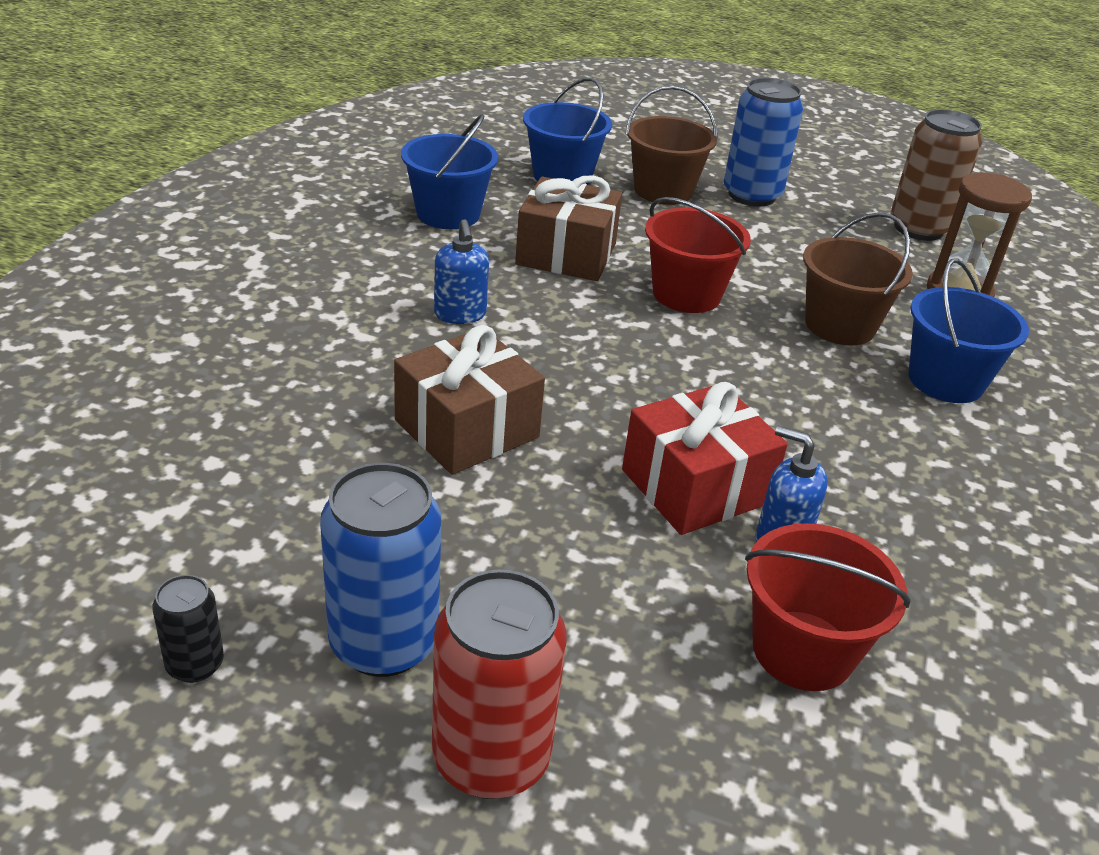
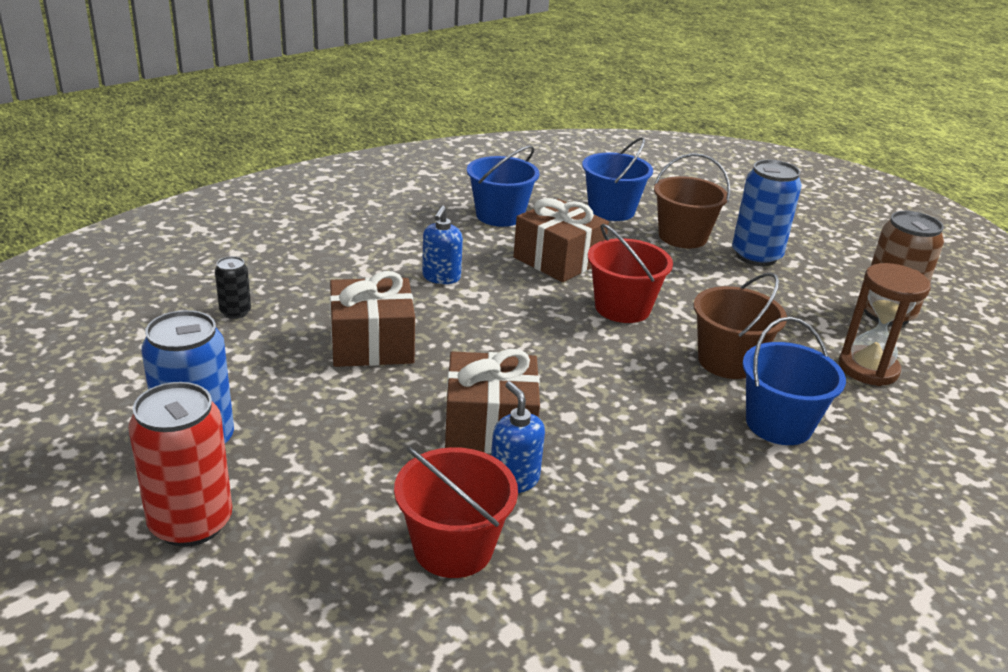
camera: 30 degrees right, 5 degrees down
black can [152,575,224,683] -> black can moved to [215,256,251,319]
red gift [622,382,788,535] -> brown gift [445,349,540,454]

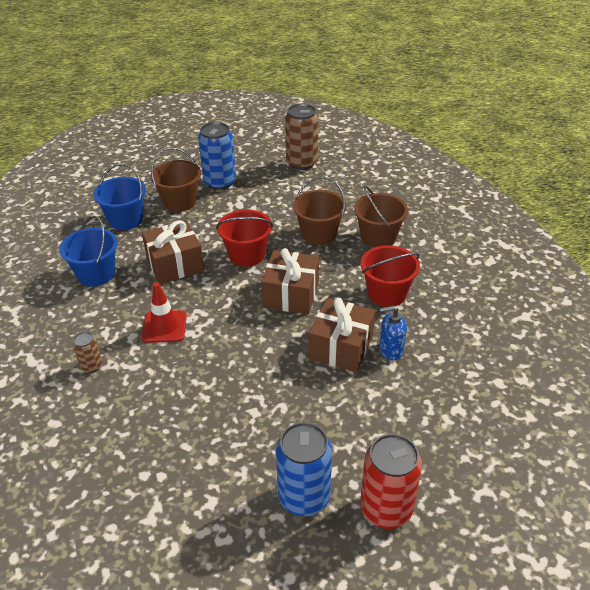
camera: 65 degrees left, 10 degrees up
black can [215,256,251,319] -> none
brown gift [330,271,415,367] -> brown gift moved to [261,248,319,314]
red bucket [394,446,518,578] -> red bucket moved to [360,245,420,307]
blue soap dispenser [422,206,463,284] -> red traffic cone [142,282,187,343]
blue bucket [742,317,846,445] -> brown bucket [354,186,408,248]
brown hourglass [839,263,931,386] -> none
none -> brown can [73,332,102,373]

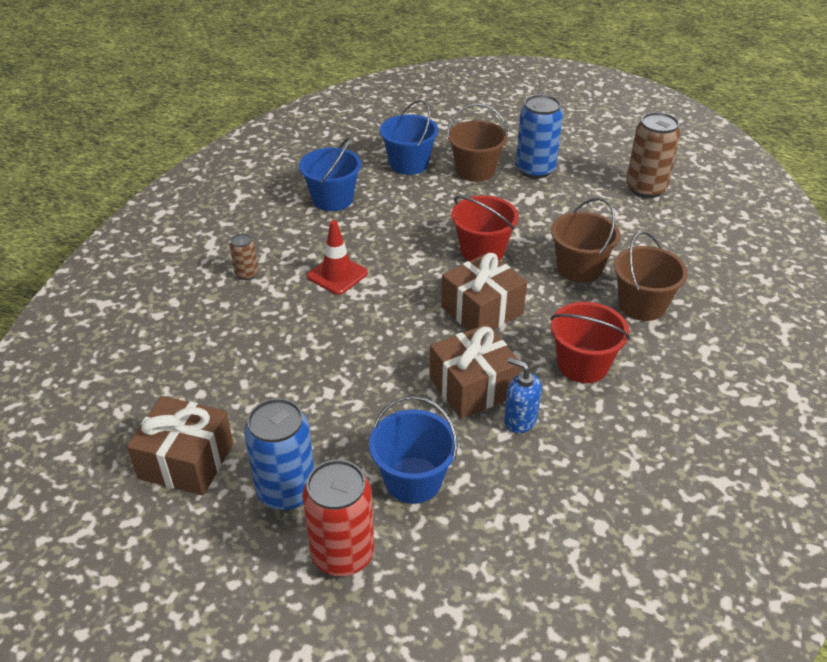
camera: 40 degrees right, 0 degrees up
brown gift [142,220,204,284] -> brown gift moved to [127,396,233,495]
none -> blue bucket [369,396,458,504]

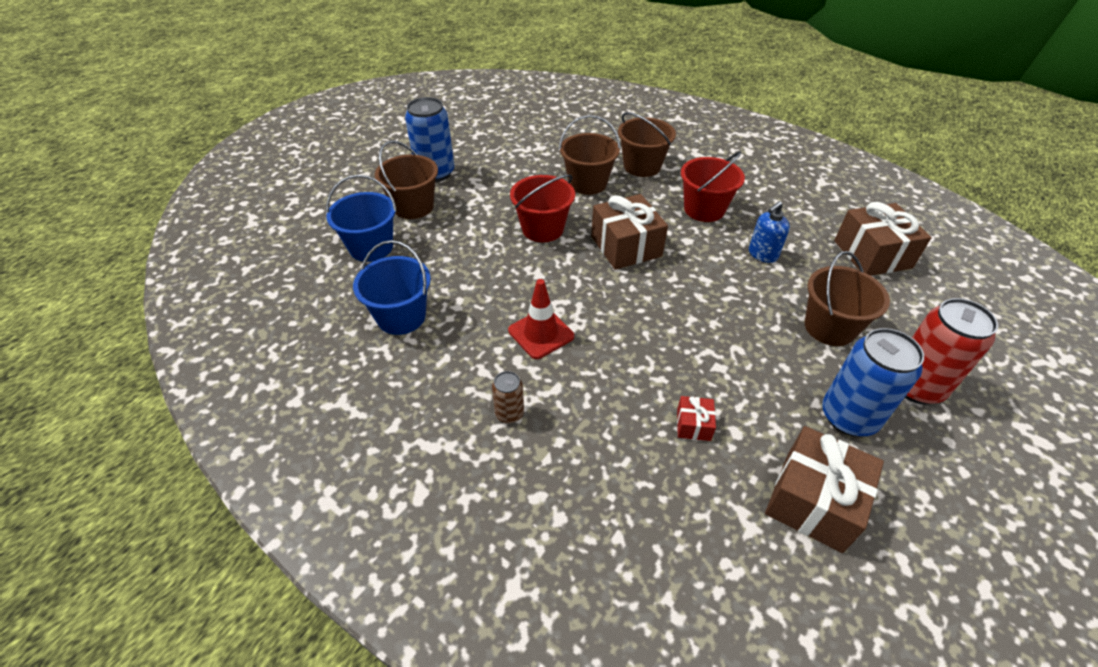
camera: 75 degrees left, 5 degrees up
blue bucket [369,396,458,504] -> brown bucket [805,251,890,346]
brown gift [429,324,521,419] -> brown gift moved to [834,202,932,276]
brown can [626,112,681,198] -> none
none -> red gift [677,396,716,441]

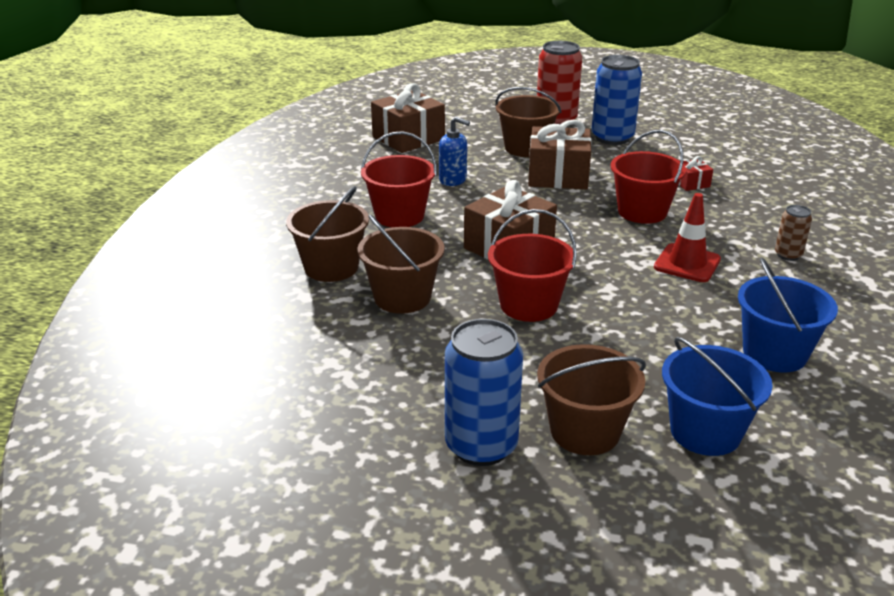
camera: 115 degrees left, 15 degrees down
brown gift [765,426,884,553] -> brown gift moved to [528,120,592,189]
none -> red bucket [611,130,686,224]

